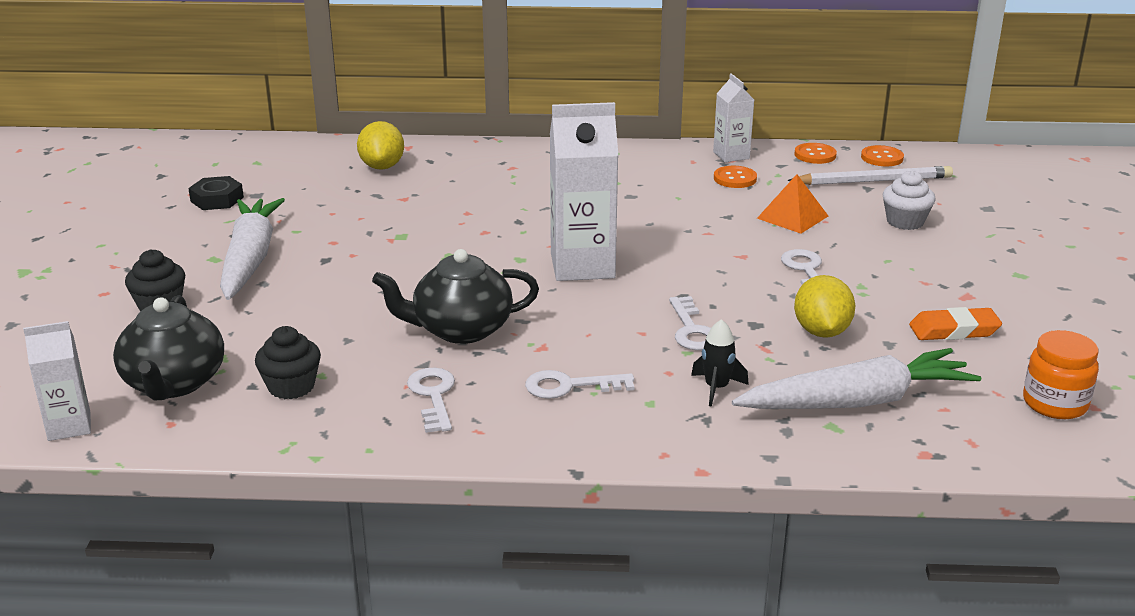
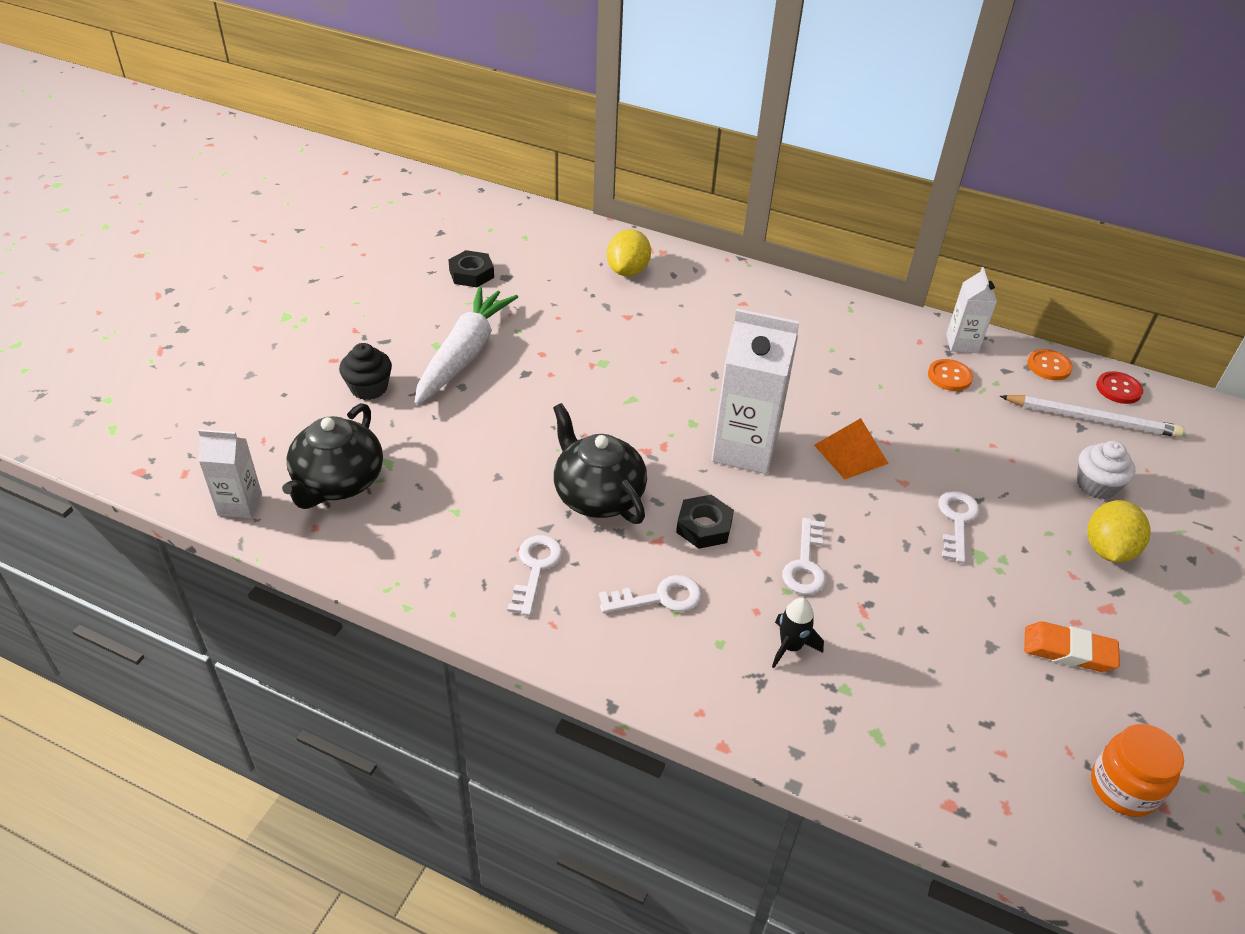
camera: 20 degrees right, 15 degrees up
black cupcake [255,326,321,399] -> none
black teapot [372,249,539,344] -> black teapot turned 45 degrees clockwise [553,403,647,524]
white key [525,370,634,399] -> white key turned 150 degrees clockwise [599,575,702,613]
white carrot [732,348,981,409] -> none
orange pyramid [757,174,828,234] -> orange pyramid moved to [814,418,889,480]
yellow lemon [794,275,856,338] -> yellow lemon moved to [1087,500,1151,563]
orange button [861,145,904,166] -> red button [1096,371,1143,404]
none -> black nut [676,495,734,549]

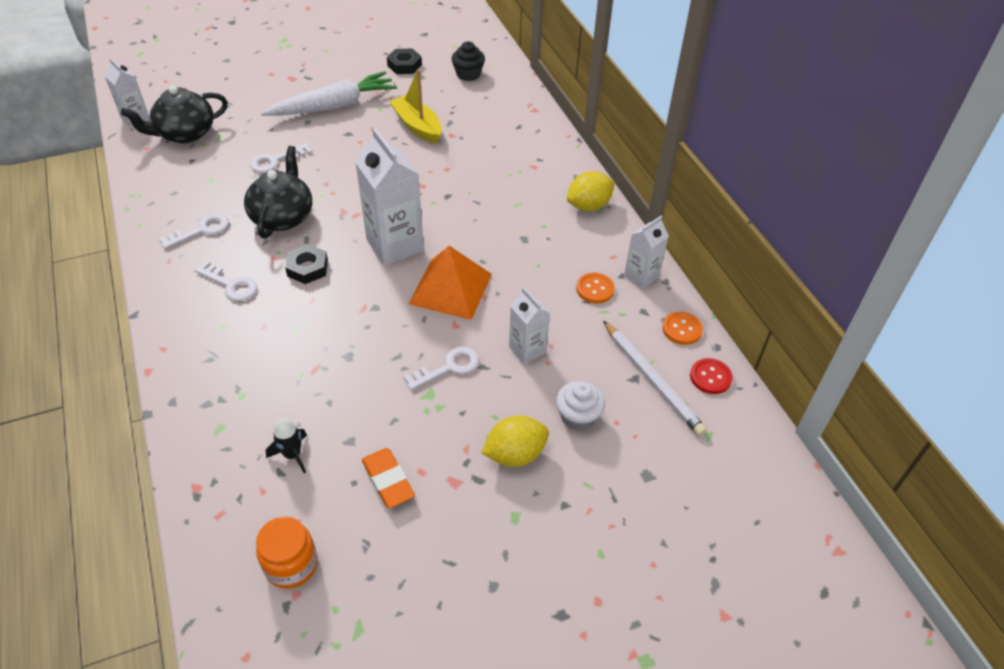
camera: 45 degrees right, 5 degrees up
black cupcake [339,343,392,400] -> black cupcake moved to [452,41,485,81]
yellow lemon [607,229,651,277] -> yellow lemon moved to [567,171,615,211]
black rocket [772,598,824,668] -> black rocket moved to [266,418,307,473]
white key [782,518,826,595] -> white key moved to [250,143,312,173]
orange pyramid [814,418,889,480] -> orange pyramid [409,246,492,320], size x1.52
none -> yellow boat [389,69,442,143]
none -> white carton [509,287,550,364]

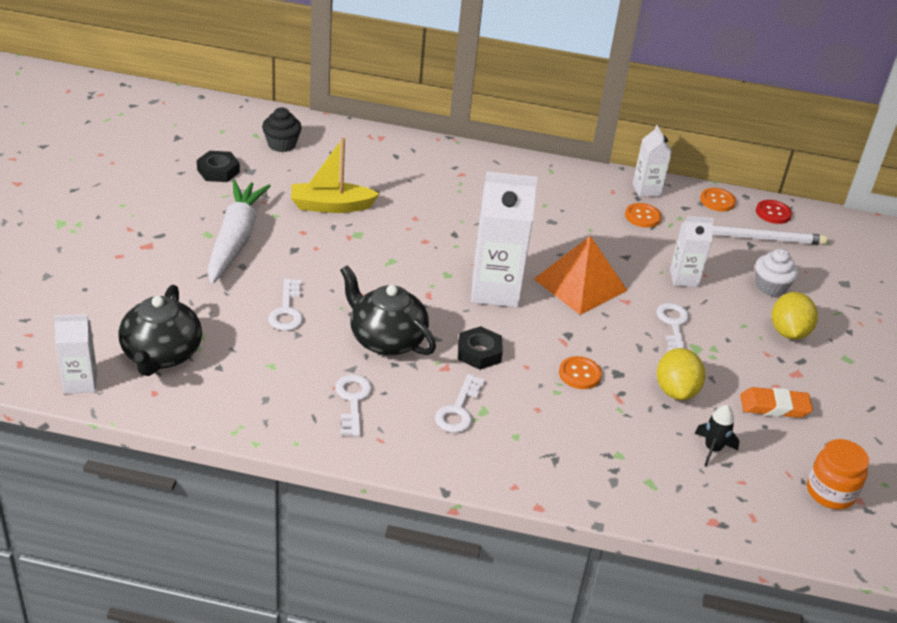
camera: 60 degrees left, 10 degrees down
white key [194,261,257,301] -> white key turned 135 degrees clockwise [435,374,485,433]
yellow lemon [567,171,615,211] -> yellow lemon moved to [657,348,705,400]
none -> orange button [559,356,602,389]

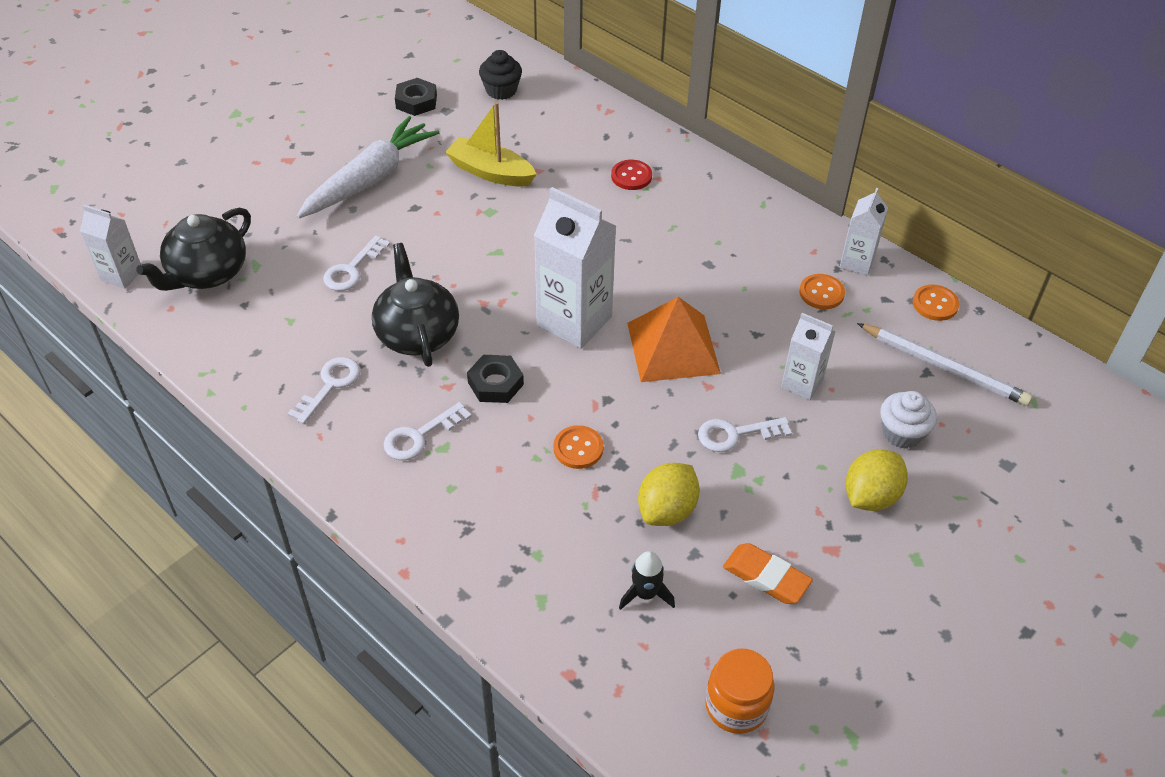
camera: 35 degrees right, 10 degrees up
white key [656,303,689,351] -> white key turned 135 degrees counterclockwise [698,417,792,452]
red button [756,200,792,224] -> red button moved to [611,160,652,190]

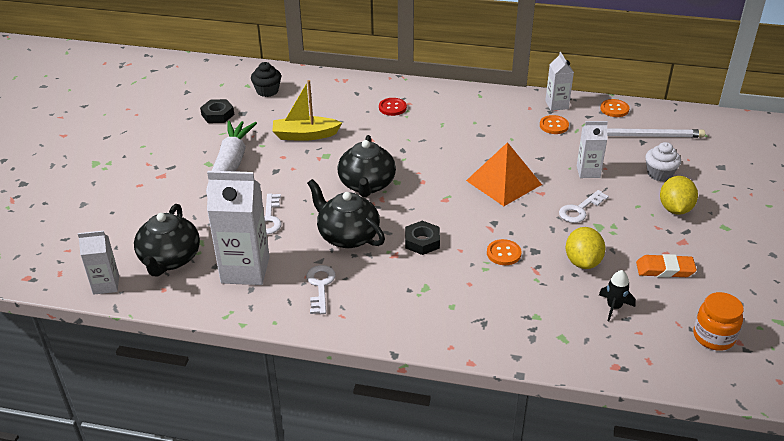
camera: 30 degrees left, 10 degrees down
white key [384,402,472,460] -> none
white carton [534,187,616,349] -> white carton moved to [207,171,270,285]
none -> black teapot [338,135,396,197]

